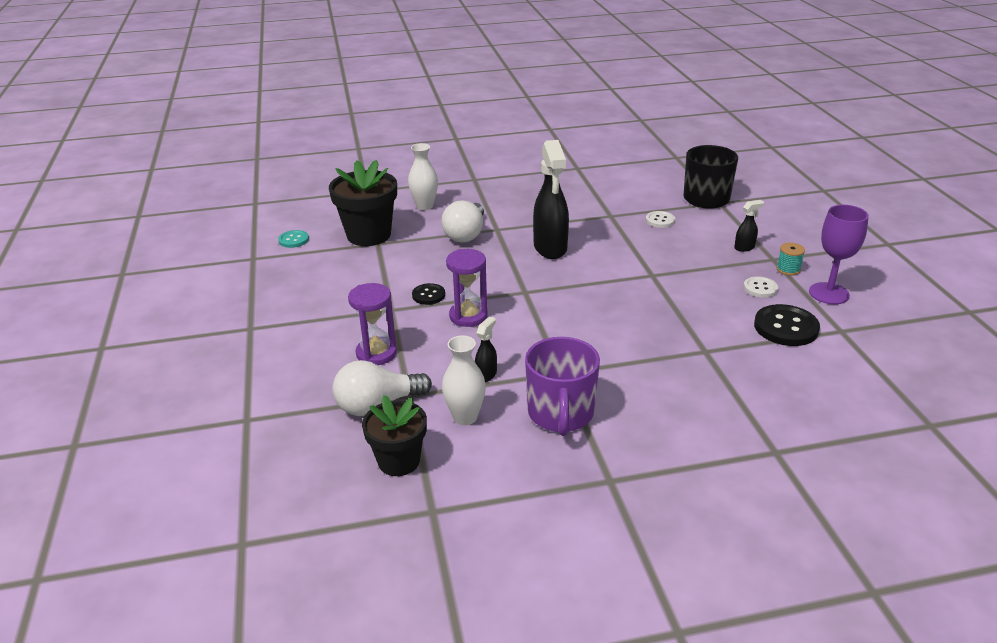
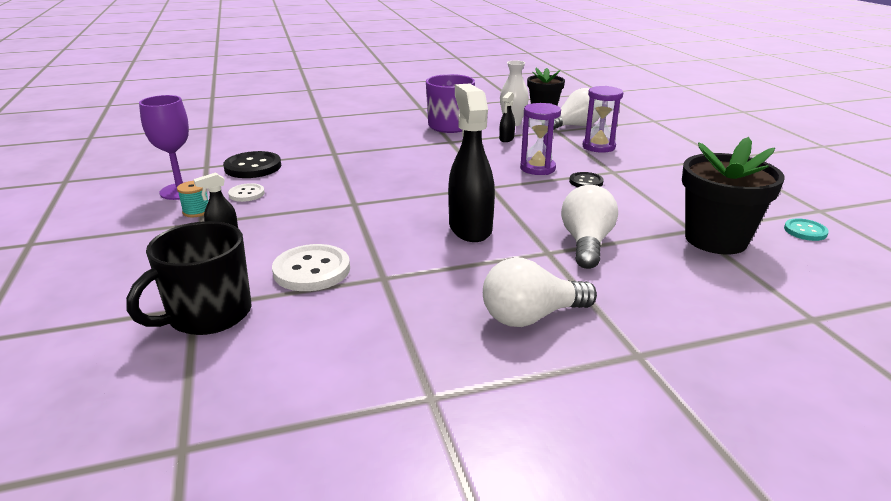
camera: 175 degrees right, 5 degrees down
white vase [408,143,438,210] -> none
white button [646,211,675,228] -> white button [272,244,350,291], size x1.75
none -> white light bulb [483,258,597,327]

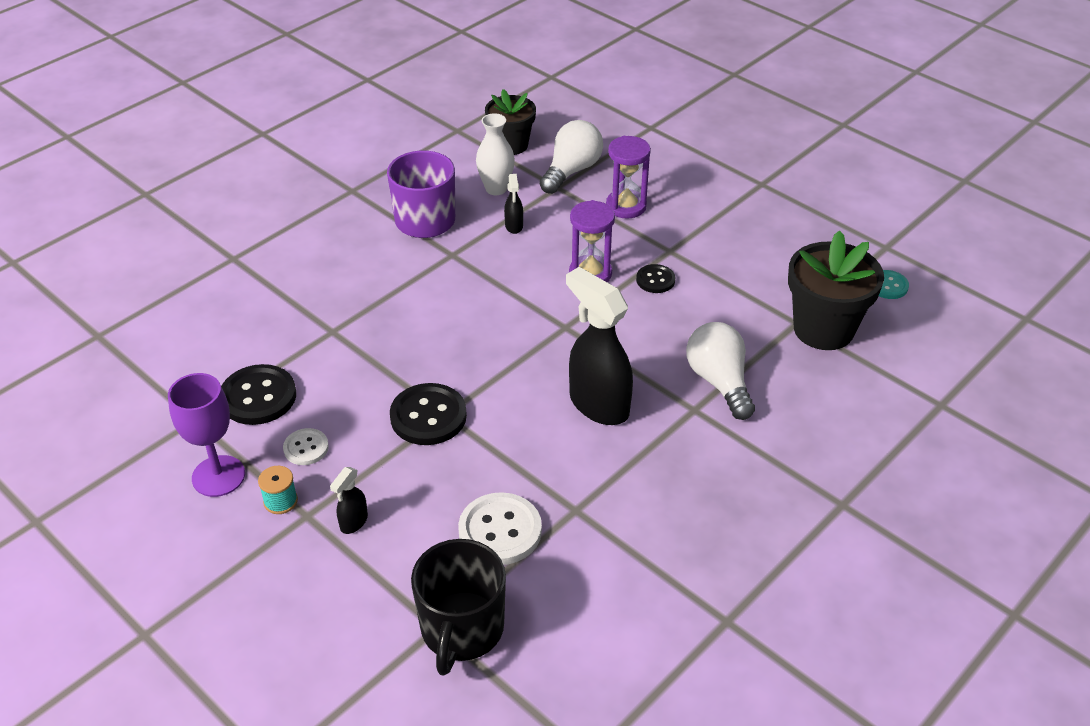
camera: 30 degrees left, 15 degrees up
white light bulb [483,258,597,327] -> none
none -> black button [390,383,467,445]

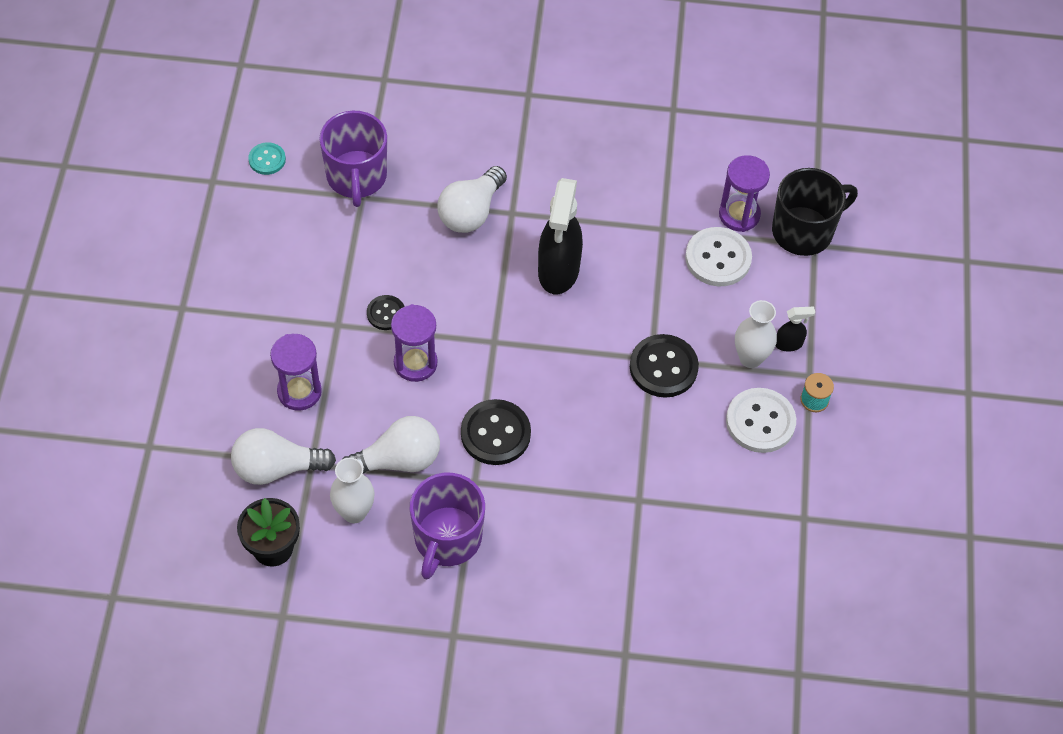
camera: 130 degrees left, 15 degrees up
purple goblet [168,373,245,497] -> none
black button [221,364,296,425] -> black button moved to [461,399,531,465]
white button [283,428,329,465] -> white button [726,388,796,453], size x1.75
black spray bottle [504,174,523,234] -> white light bulb [342,416,440,473]
black flower pot [788,230,884,350] -> purple mug [319,111,387,207]
none -> purple hourglass [719,155,770,232]
none -> white vase [735,300,777,368]

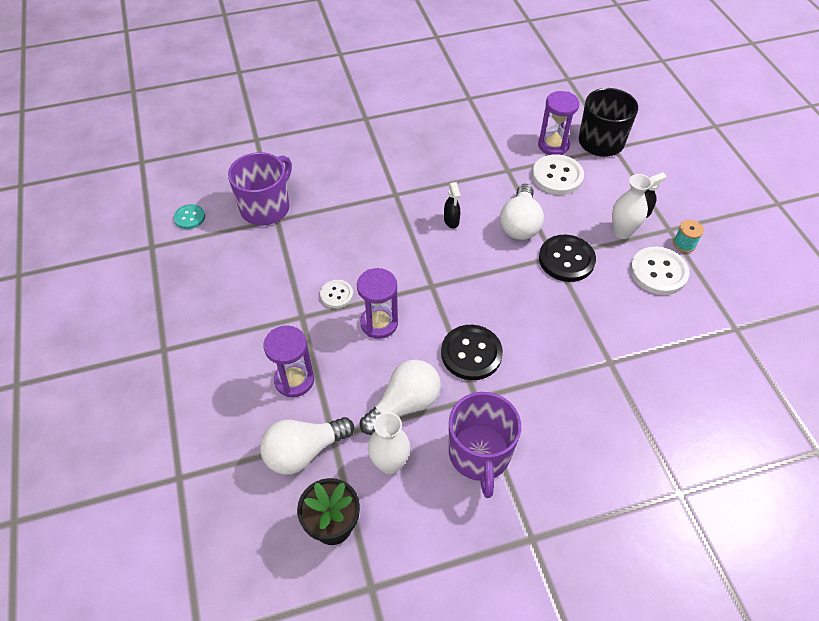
camera: 20 degrees left, 5 degrees down
purple mug [319,111,387,207] -> purple mug turned 120 degrees counterclockwise [228,152,292,225]
black button [367,295,405,330] -> white button [320,280,353,308]
white light bulb [438,166,507,233] -> white light bulb moved to [500,184,544,240]
black spray bottle [538,178,583,294] -> black spray bottle [444,182,461,228], size x0.45

